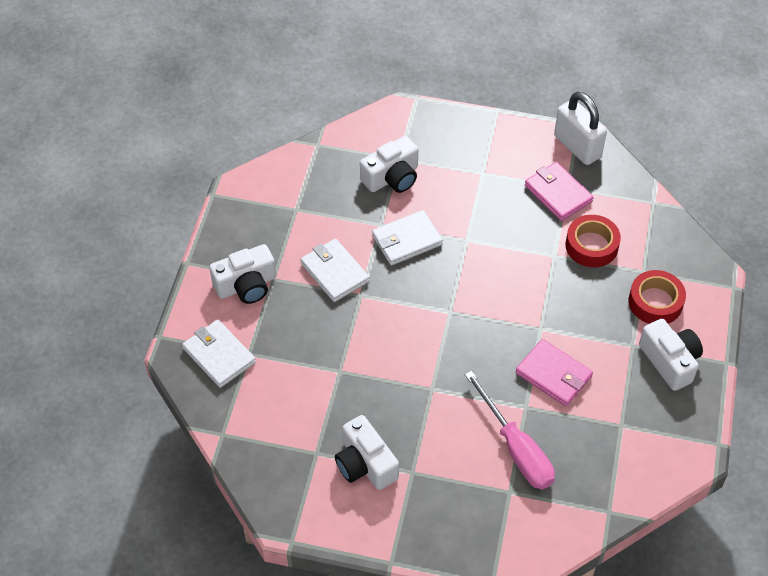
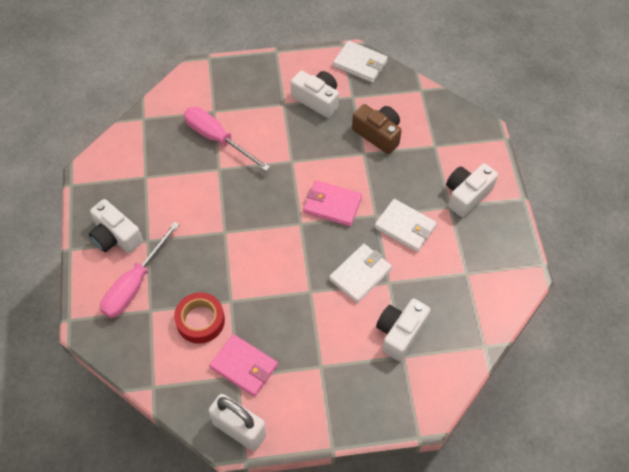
camera: 160 degrees right, 5 degrees up
white wallet [182,320,256,388] -> white wallet moved to [333,41,388,83]
pink wallet [516,339,593,406] -> pink wallet moved to [303,181,362,226]
red tape [628,270,686,324] -> pink screwdriver [100,221,180,318]
none -> brown camera [352,104,402,154]

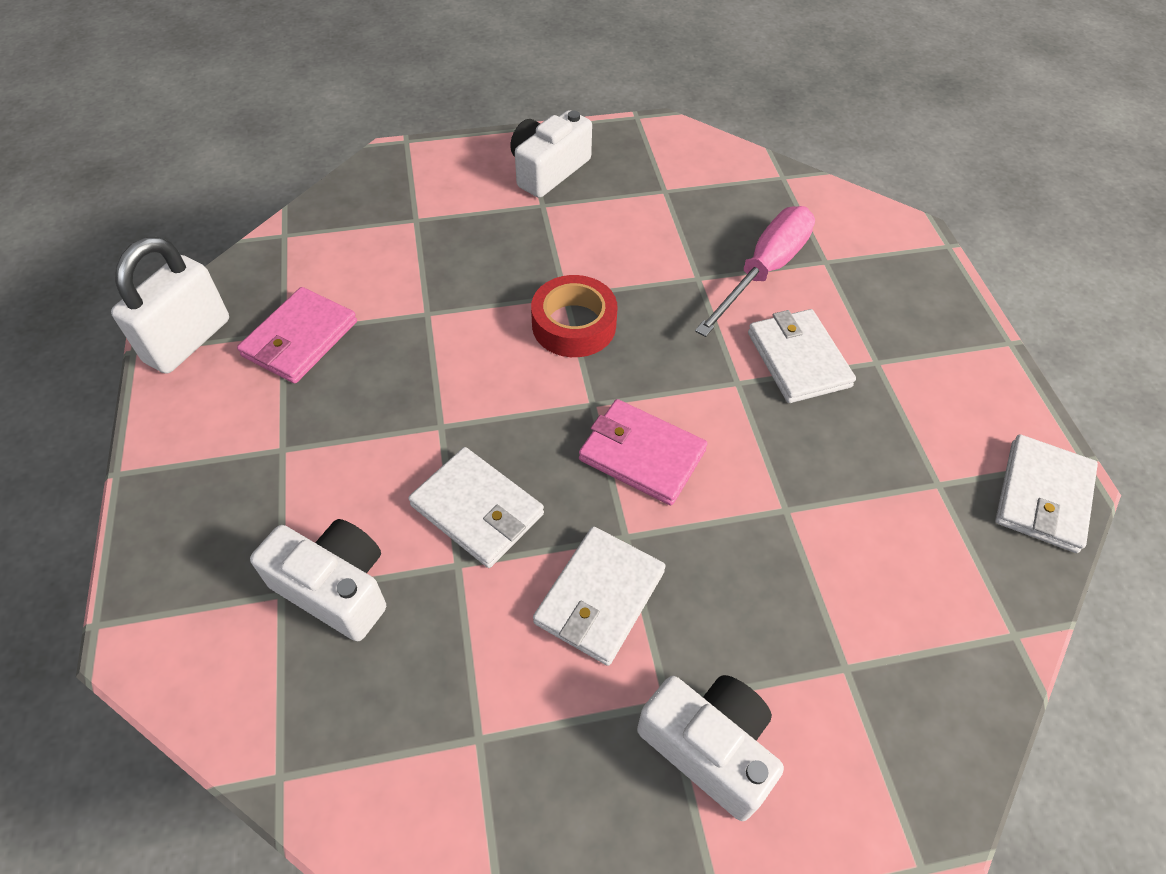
camera: 85 degrees right, 5 degrees down
pink screwdriver [100,221,180,318] -> none
red tape [174,292,225,344] -> red tape moved to [531,275,618,357]
white camera [291,71,339,118] -> none
pink wallet [303,181,362,226] -> pink wallet turned 75 degrees counterclockwise [579,399,708,505]
brown camera [352,104,402,154] -> none
none -> white wallet [748,309,856,403]

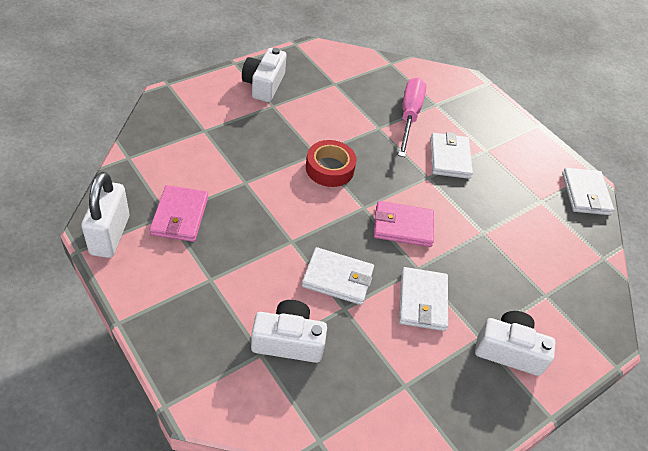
camera: 30 degrees left, 5 degrees down
white wallet [748,309,856,403] -> white wallet turned 45 degrees clockwise [430,132,473,179]

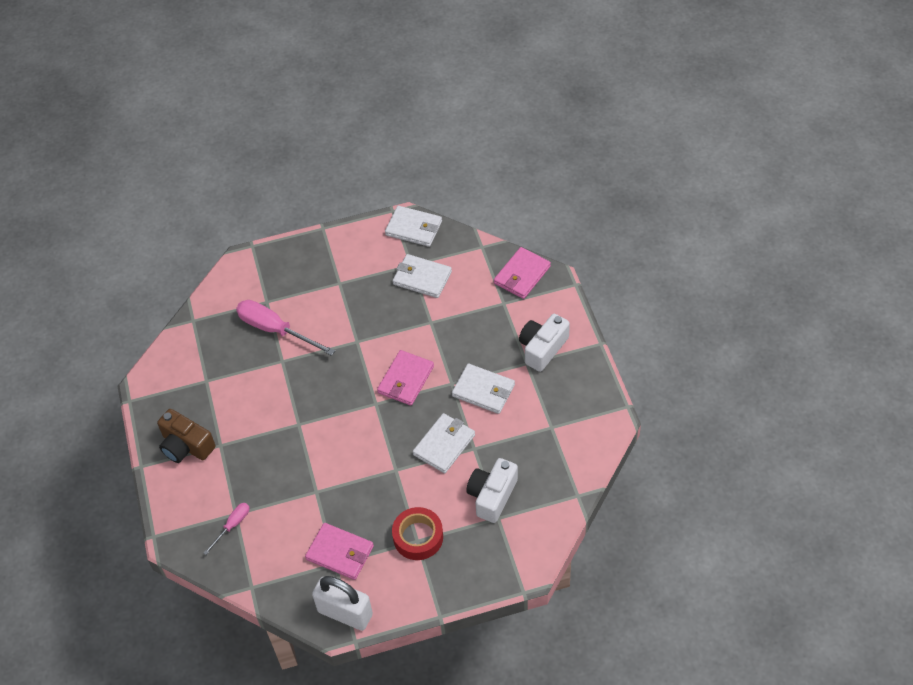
camera: 60 degrees left, 5 degrees up
white camera [242,48,287,102] -> brown camera [157,409,216,463]
red tape [306,140,357,187] -> red tape moved to [392,507,443,560]
white wallet [430,132,473,179] -> white wallet moved to [393,254,452,298]
none -> pink screwdriver [204,503,250,555]
none -> pink wallet [494,247,551,299]

